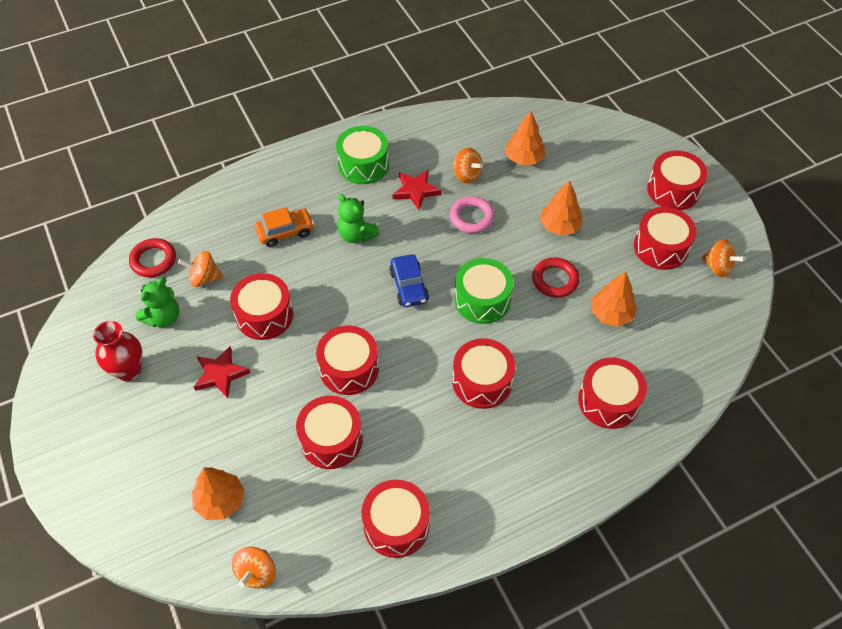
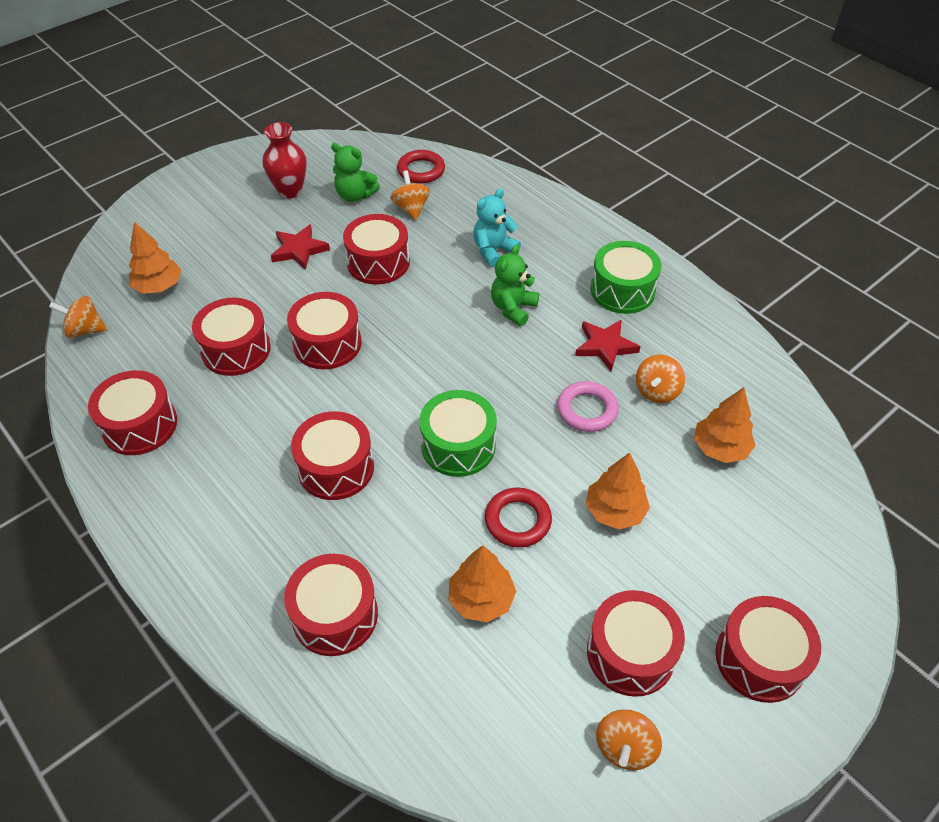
camera: 75 degrees right, 5 degrees down
orange car [255,207,314,247] -> turquoise teddy bear [473,188,521,267]
blue car [389,254,429,307] -> none

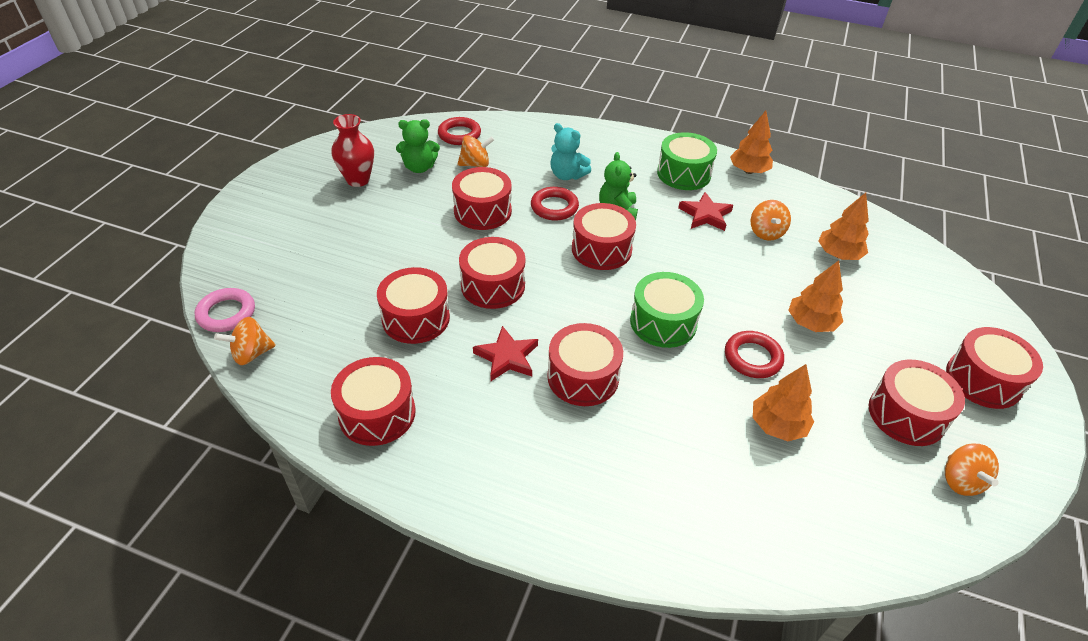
camera: 30 degrees left, 5 degrees down
orange tree [129,222,182,294] -> orange tree moved to [730,111,773,174]
red star [271,224,330,270] -> red star moved to [473,326,538,381]
red drum [284,554,378,656] -> red drum moved to [572,203,636,270]
orange spinning top [390,170,430,220] -> orange spinning top turned 120 degrees clockwise [458,135,494,167]
turquoise teddy bear [473,188,521,267] -> turquoise teddy bear turned 75 degrees counterclockwise [550,123,591,180]
pink ring [557,381,619,432] -> pink ring moved to [195,288,255,332]
none -> red ring [531,187,579,221]

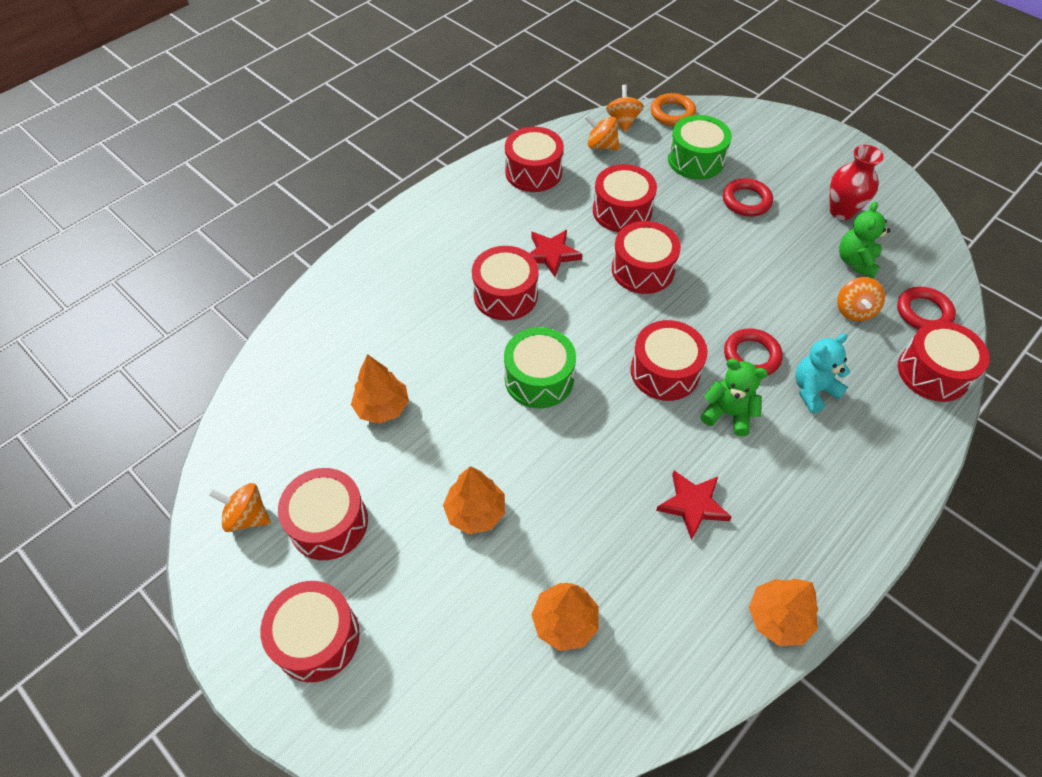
camera: 115 degrees right, 10 degrees up
pink ring [195,288,255,332] -> orange ring [651,93,696,126]
red drum [452,167,512,230] -> red drum moved to [898,321,990,402]
green drum [657,132,717,190] -> green drum moved to [668,115,732,180]
red ring [725,331,784,378] -> red ring moved to [723,178,773,217]
orange spinning top [751,200,791,241] -> orange spinning top moved to [584,115,620,150]

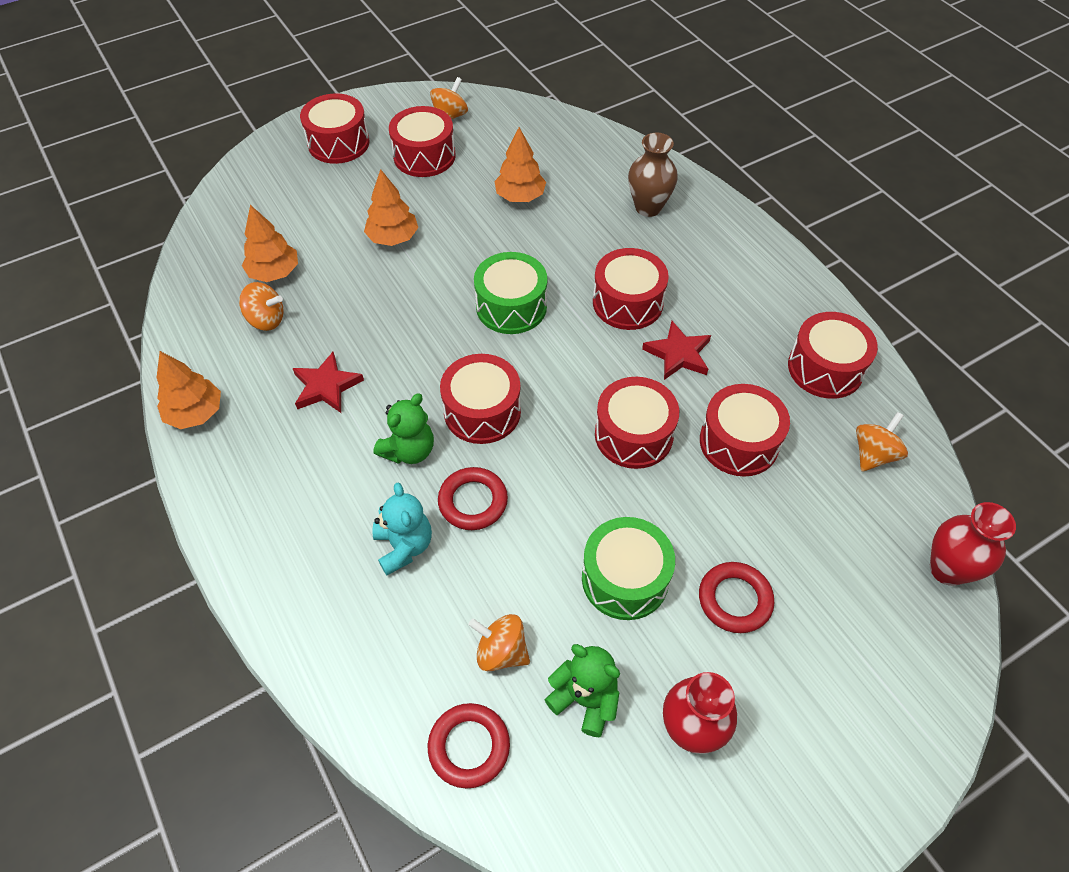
camera: 105 degrees right, 0 degrees up
orange spinning top [606,84,644,132] -> orange spinning top moved to [239,282,284,331]
orange ring [651,93,696,126] -> red vase [930,502,1016,586]
green drum [668,115,732,180] -> green drum moved to [582,517,675,620]
red drum [898,321,990,402] -> none
none -> brown vase [628,133,678,217]

